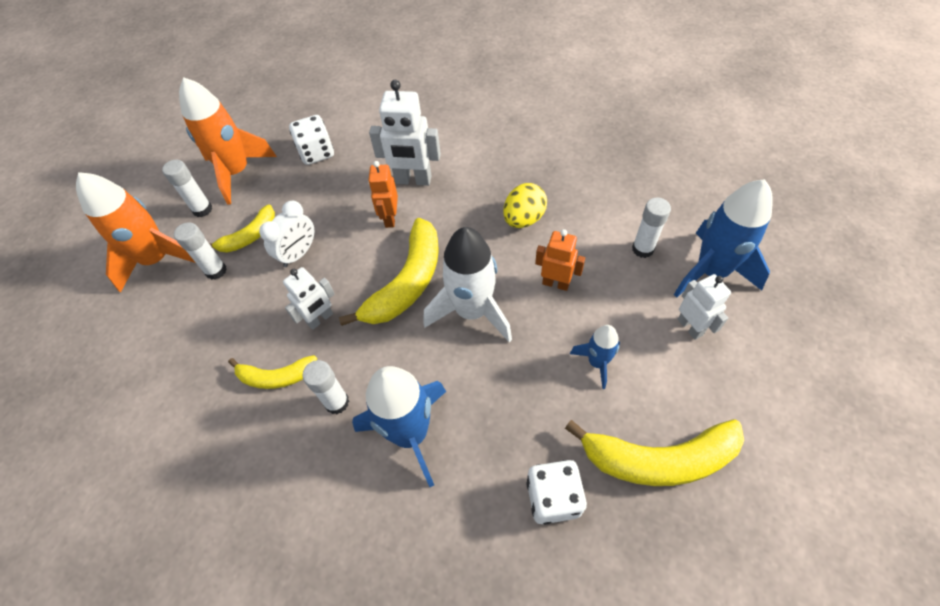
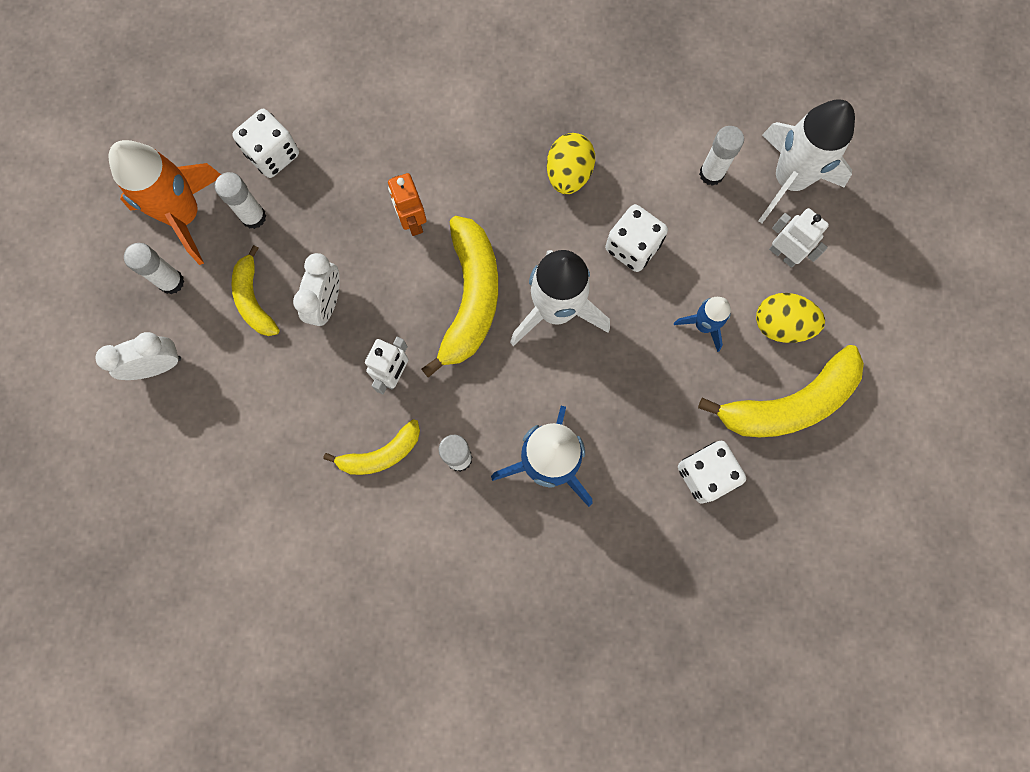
camera: 25 degrees left, 20 degrees up
orange rocket [76,172,196,293] -> white clock [96,332,181,380]
white glue stick [174,222,227,280] -> white glue stick moved to [215,172,266,229]
yellow banana [209,204,275,253] -> yellow banana turned 135 degrees clockwise [231,245,279,336]
white robot [369,80,441,186] -> none
orange robot [535,229,585,291] -> white dice [605,204,668,272]
blue rocket [674,179,773,297] -> white rocket [758,99,855,223]
none -> yellow egg [756,293,825,343]

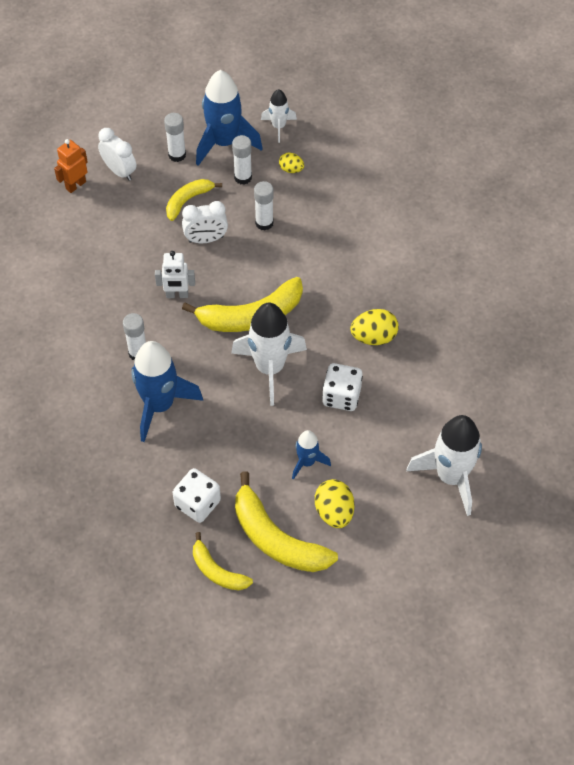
camera: 65 degrees right, 20 degrees down
orange rocket [109,140,221,265] -> blue rocket [196,70,263,166]
white dice [232,109,299,178] -> yellow egg [279,153,304,173]
yellow banana [323,419,420,475] -> yellow banana moved to [193,532,253,591]
orange robot [388,173,427,236] -> orange robot moved to [54,139,88,193]
white glue stick [699,126,744,186] -> white glue stick moved to [254,181,274,230]
white robot [769,208,829,268] -> none
none -> white rocket [261,89,297,143]

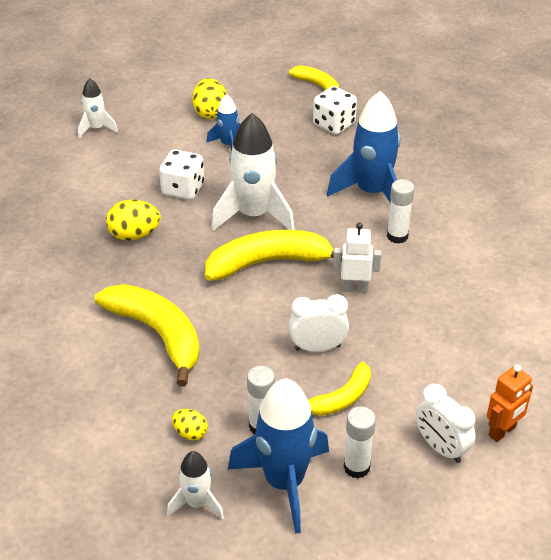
camera: 175 degrees left, 15 degrees down
yellow banana [235,471,338,572] -> yellow banana moved to [95,284,200,386]
white glue stick [254,181,274,230] -> none
white rocket [406,415,482,516] -> white rocket [78,78,118,139], size x0.53

